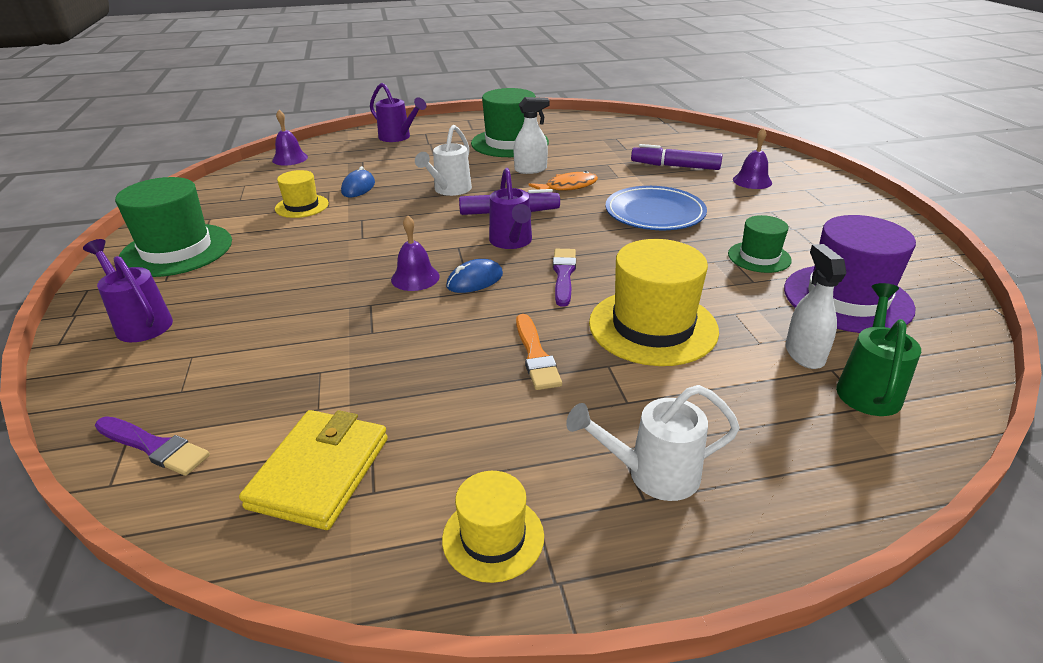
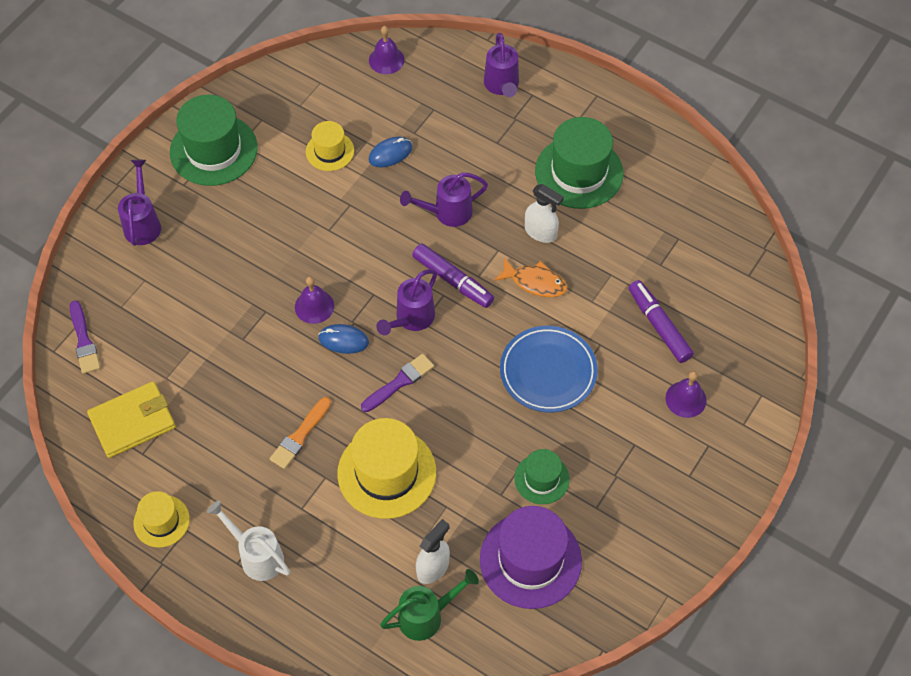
camera: 45 degrees right, 25 degrees up
white watering can [415,125,472,196] -> purple watering can [400,172,488,227]

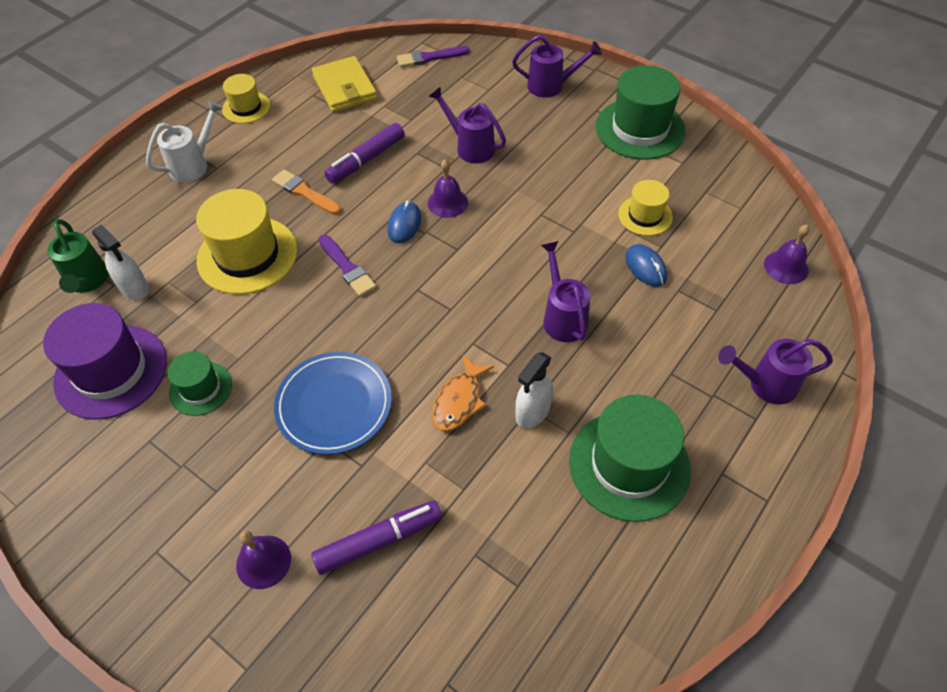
camera: 95 degrees right, 5 degrees down
purple watering can [376,269,437,336] -> purple watering can moved to [428,86,506,164]
purple marker [412,243,494,308] -> purple marker moved to [324,123,405,184]

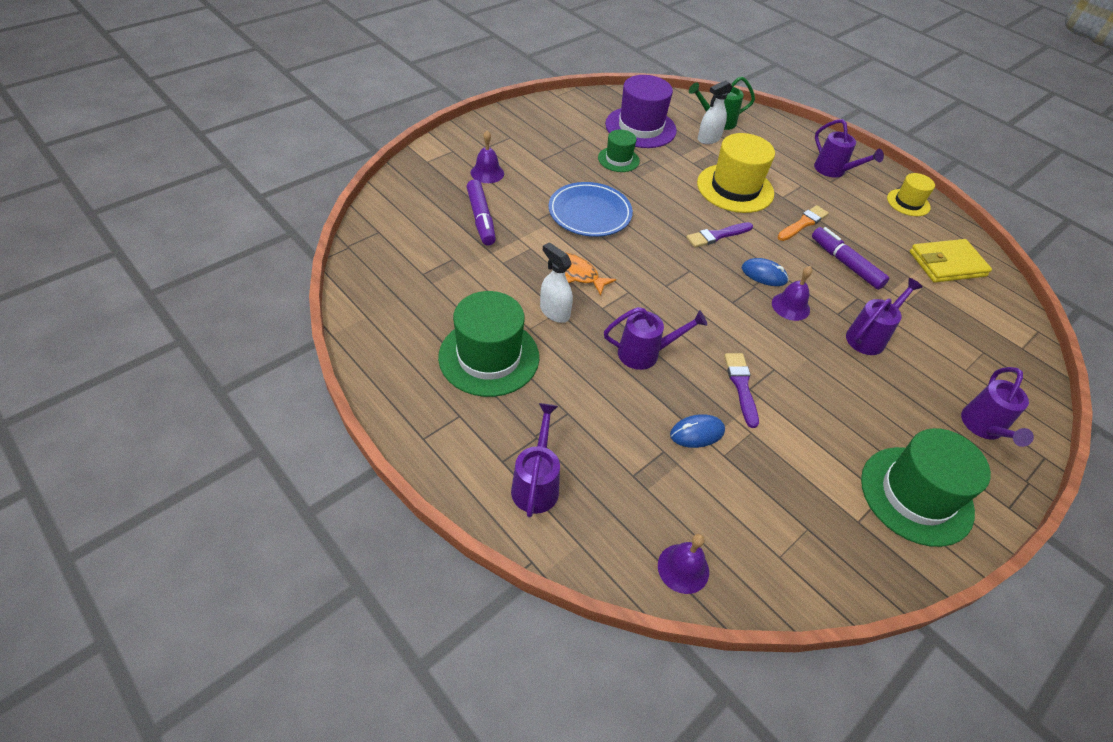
camera: 95 degrees right, 5 degrees down
white watering can [146,100,223,182] -> purple watering can [814,119,884,178]
purple brush [397,46,470,67] -> purple brush moved to [724,353,759,428]
yellow hat [618,180,673,236] -> none

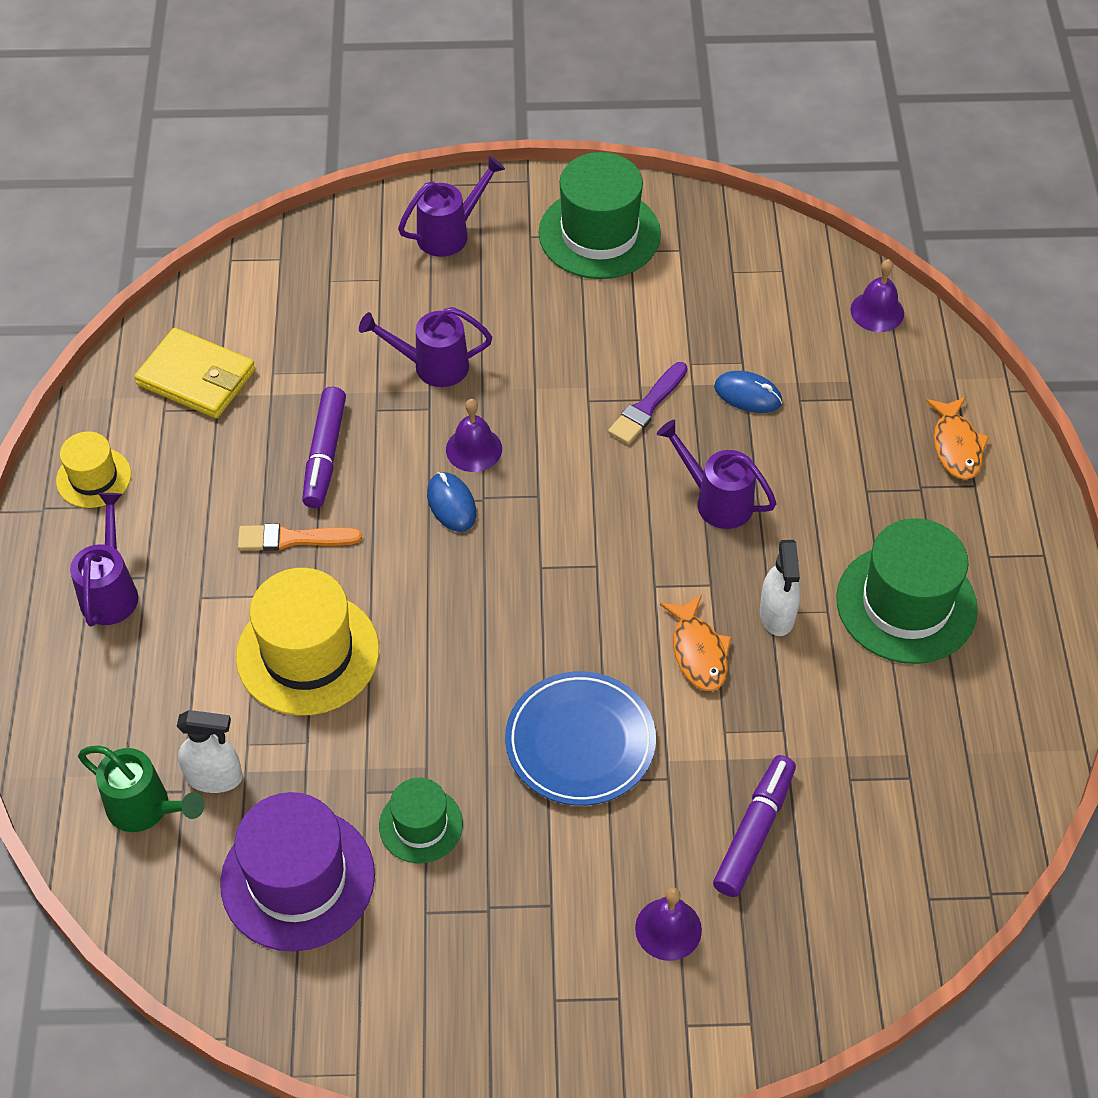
camera: 135 degrees left, 5 degrees up
purple watering can [511,403,560,517] -> orange fish [926,397,989,480]
purple brush [686,222,753,248] -> none

